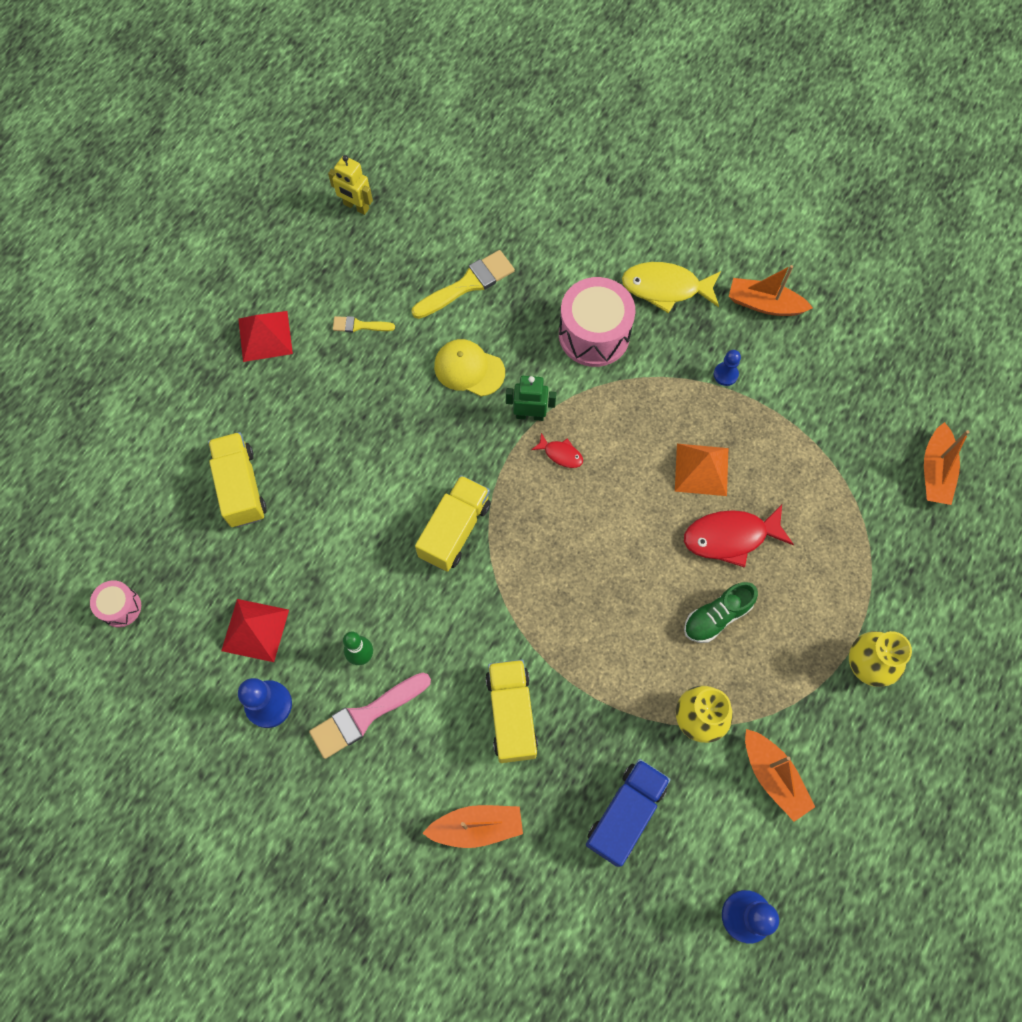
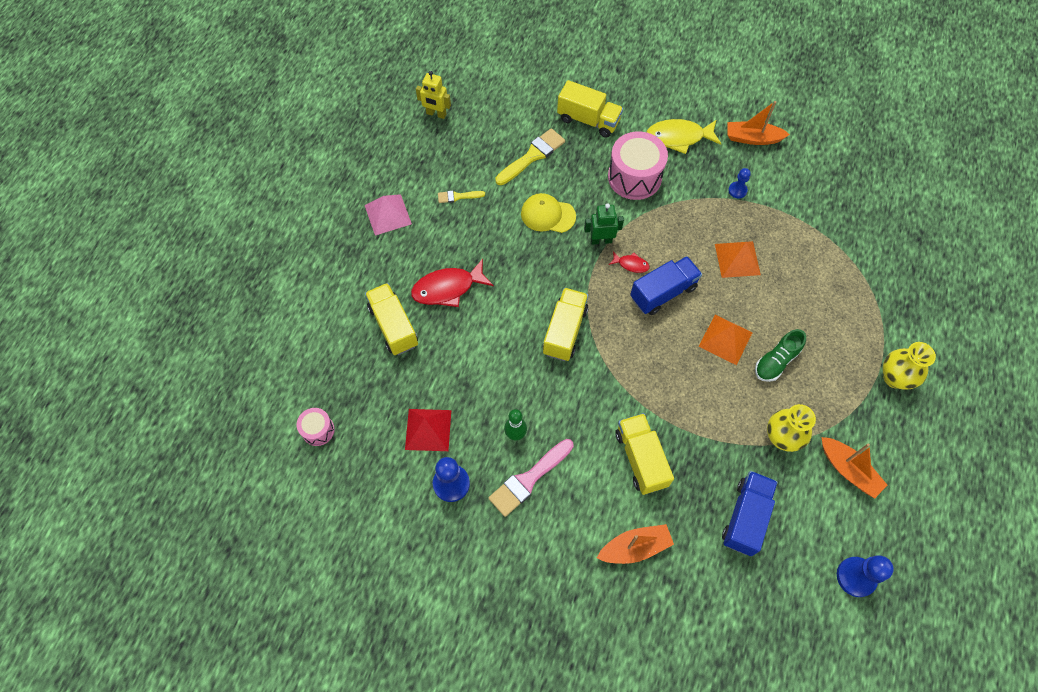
camera: 10 degrees left, 5 degrees down
red pyramid [238,311,293,362] -> pink pyramid [365,194,412,235]
red fish [684,504,794,568] -> red fish moved to [411,259,494,307]
orange boat [924,422,970,505] -> none
none -> yellow truck [557,80,623,137]
none -> blue truck [630,256,702,315]
none -> orange pyramid [698,315,753,365]

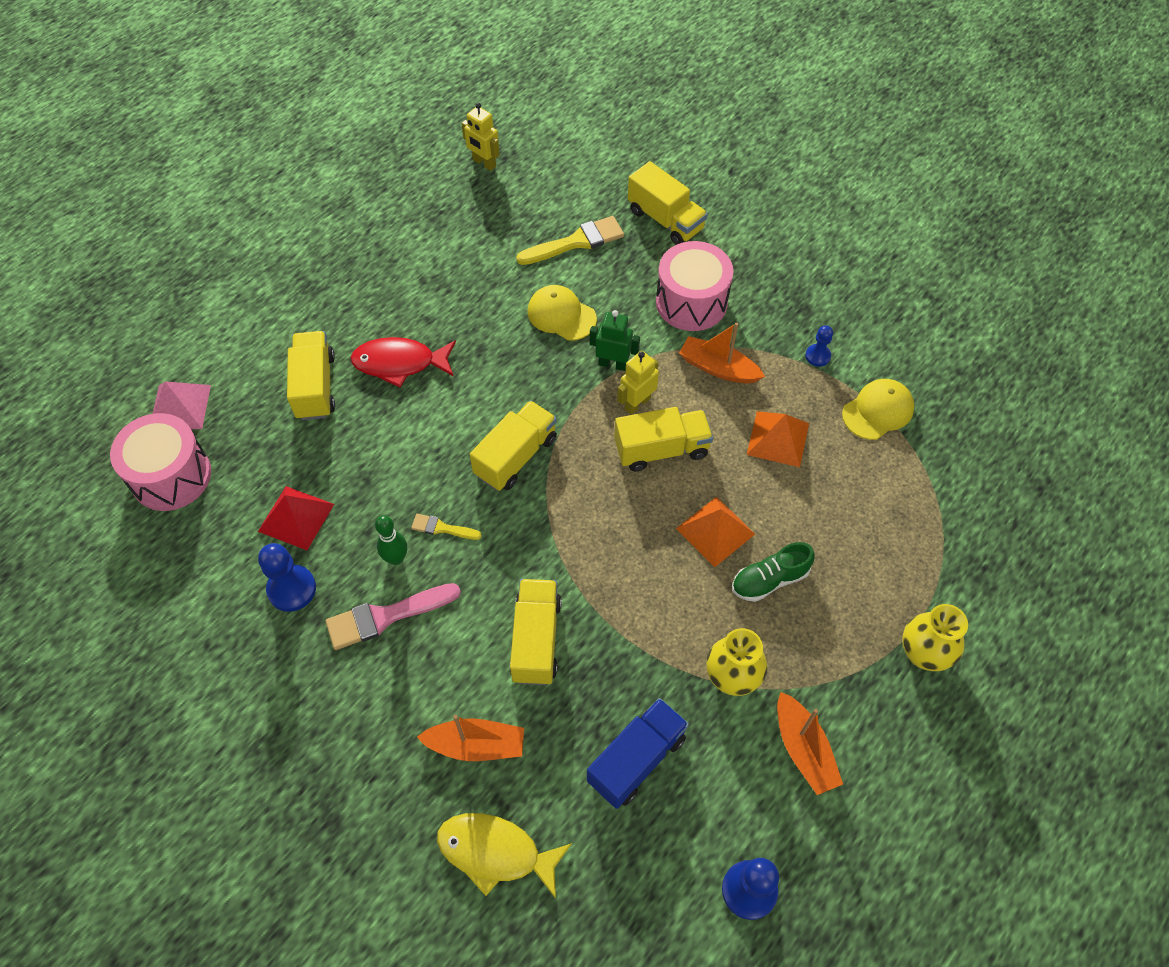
camera: 20 degrees right, 5 degrees down
pink drum [296,408,335,446] -> pink drum [110,413,211,511], size x1.93
pink pyramid [365,194,412,235] -> pink pyramid moved to [152,381,211,429]
yellow brush [438,190,485,203] -> yellow brush moved to [411,514,482,540]
red fish [609,251,649,273] -> yellow robot [617,351,659,415]
blue truck [630,256,702,315] -> yellow truck [614,407,713,472]
yellow fish [647,119,721,154] -> yellow fish moved to [437,813,572,898]
orange boat [727,101,790,145] -> orange boat moved to [679,323,765,383]
none -> yellow cap [842,379,914,440]

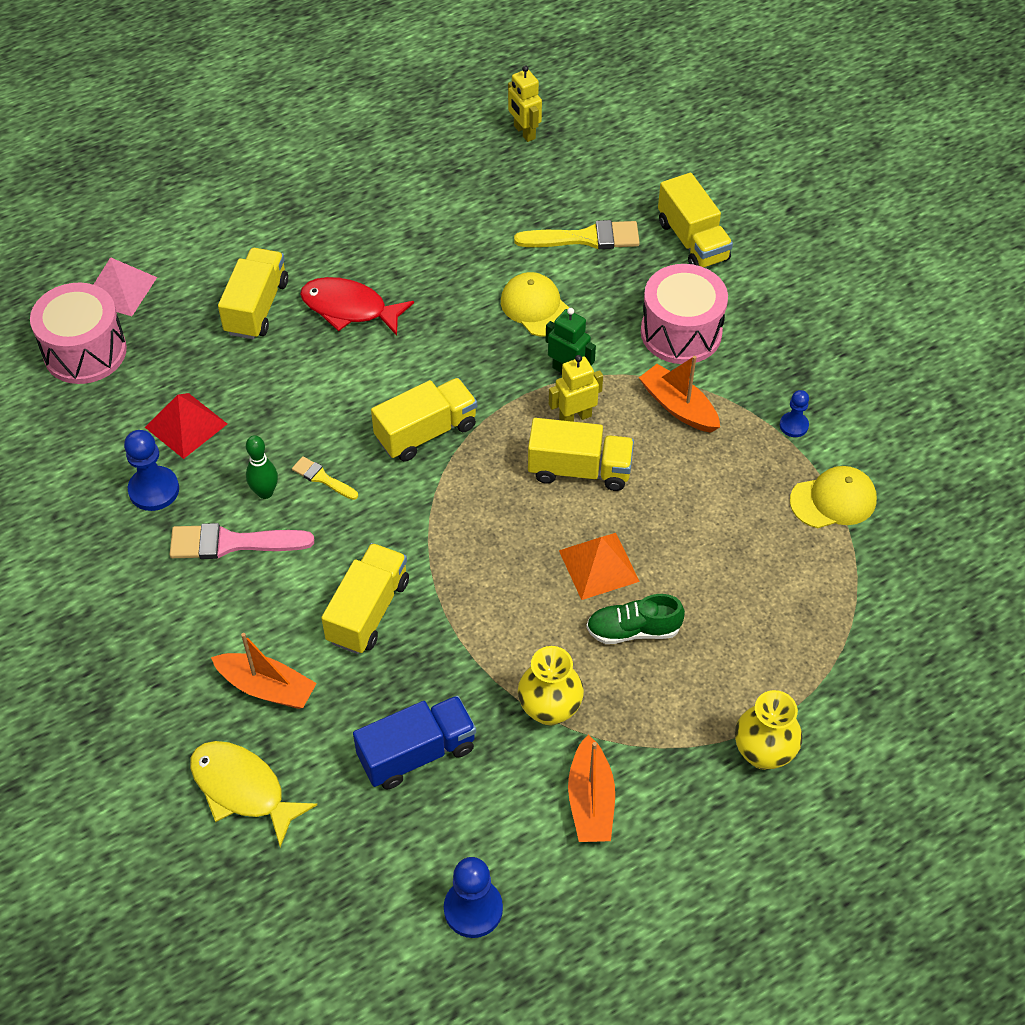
camera: 20 degrees right, 5 degrees down
orange pyramid [747,411,809,467] -> none

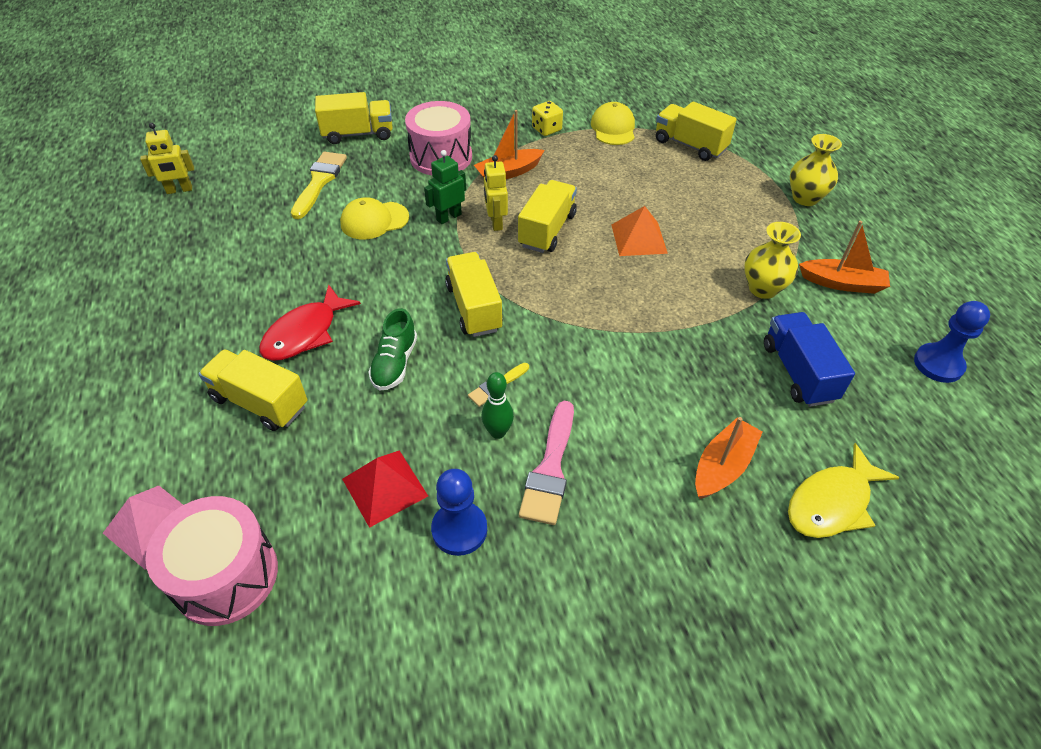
camera: 75 degrees left, 5 degrees down
yellow truck [321,543,409,654] -> yellow truck moved to [656,101,737,161]
green shoe [586,594,685,644] -> green shoe moved to [368,308,417,391]
blue pawn [780,390,809,437] -> yellow dice [532,101,563,136]

